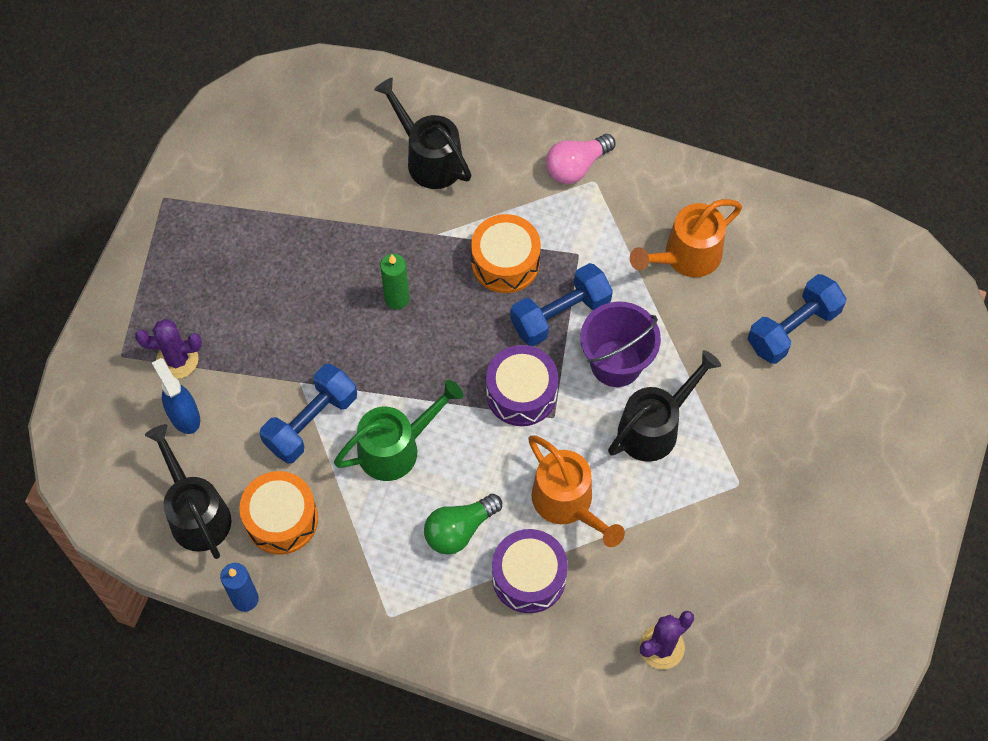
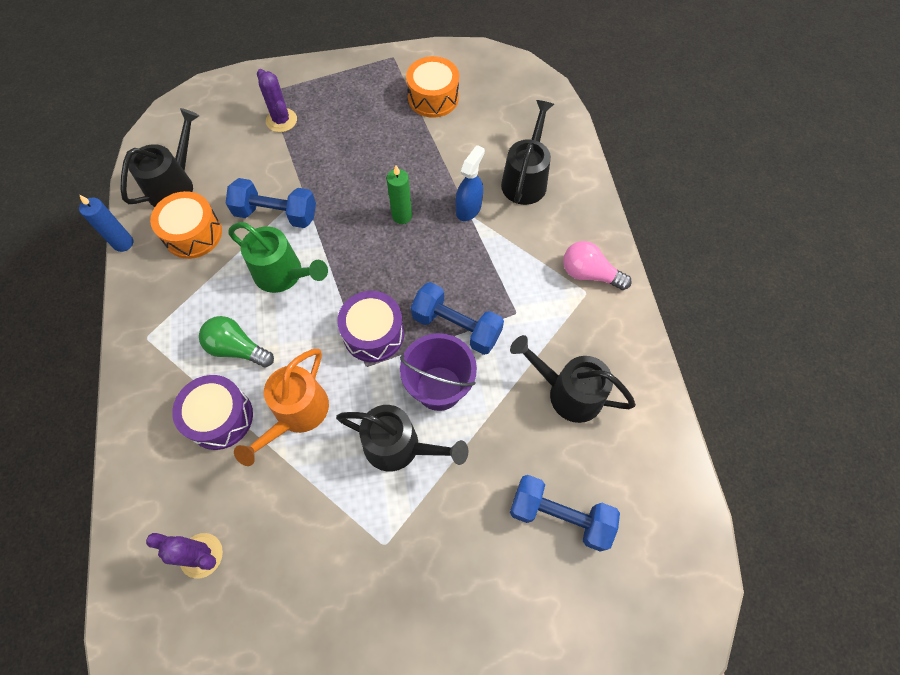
camera: 60 degrees right, 0 degrees up
blue spray bottle [152,358,200,434] -> blue spray bottle moved to [456,145,485,221]
orange drum [471,214,541,293] -> orange drum moved to [406,56,459,118]
orange watering can [630,199,742,277] -> black watering can [510,335,636,423]

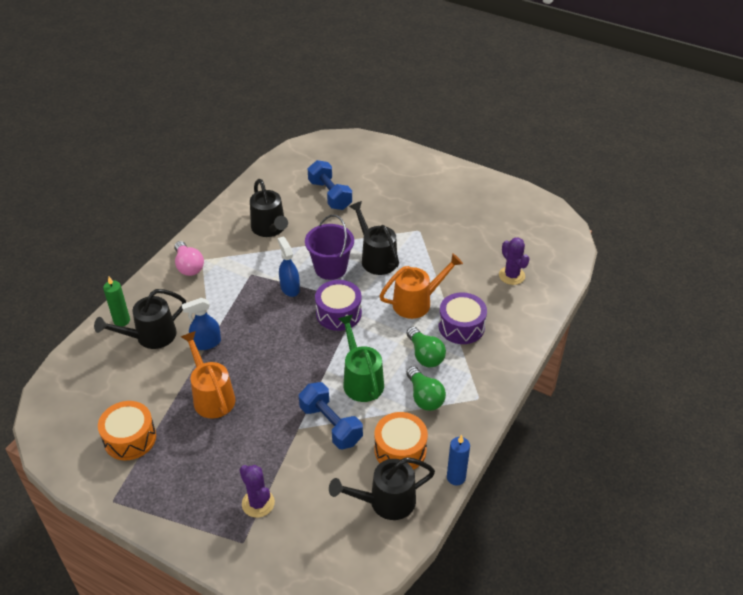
camera: 140 degrees left, 20 degrees down
purple cactus [257,69,297,132] -> purple cactus turned 45 degrees counterclockwise [240,465,275,518]
green candle [387,165,412,224] -> green candle moved to [103,277,130,327]
blue dumbbell [411,282,504,355] -> blue spray bottle [278,236,300,297]
none -> orange watering can [181,331,235,418]
none -> green light bulb [406,366,446,411]

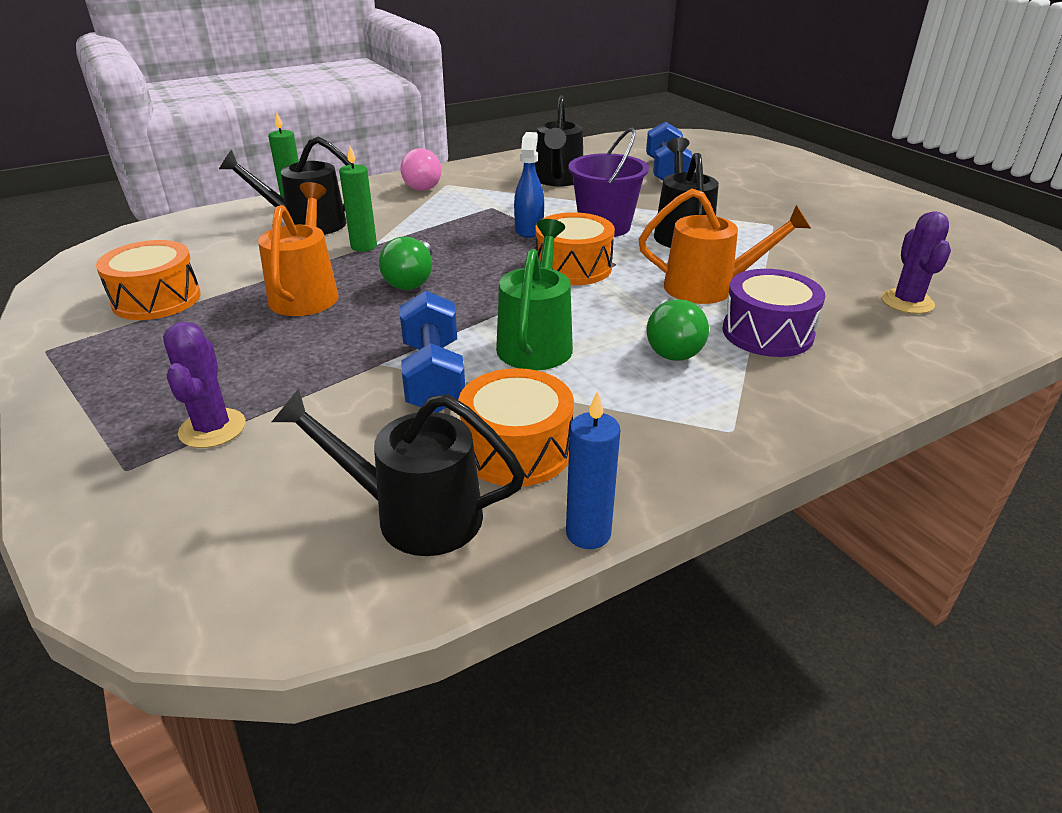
camera: 30 degrees right, 10 degrees down
blue spray bottle [182,298,221,350] -> green candle [339,146,377,252]
purple drum [315,280,362,331] -> orange drum [535,212,615,285]
green light bulb [406,366,446,411] -> green light bulb moved to [379,236,432,290]

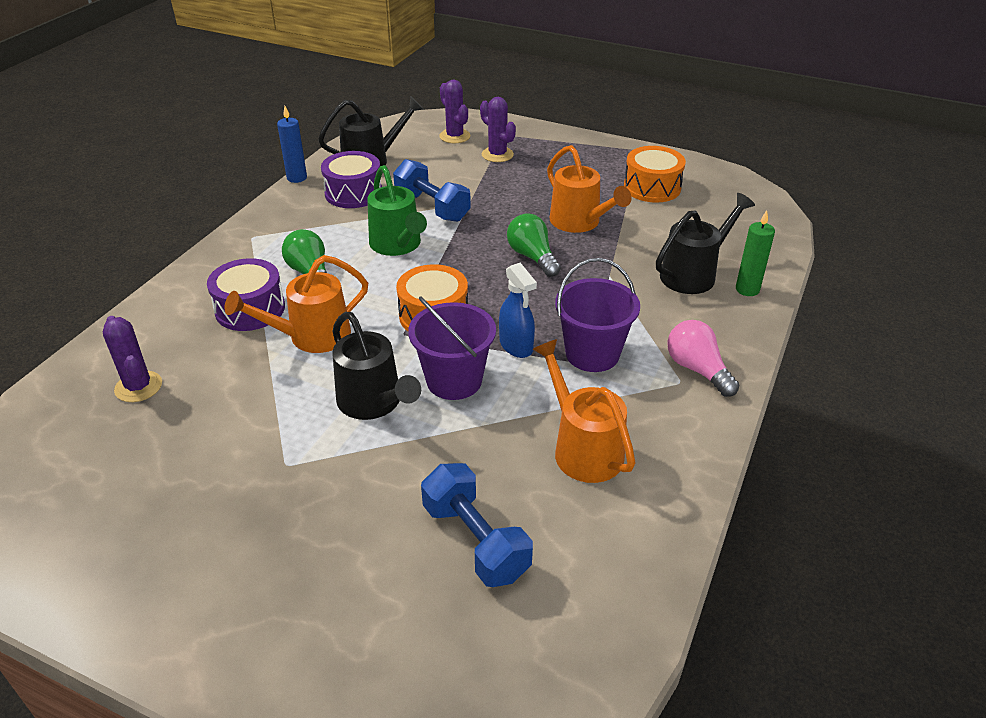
camera: 145 degrees right, 5 degrees up
green candle [339,146,377,252] -> none
orange drum [458,368,574,487] -> purple drum [321,151,382,208]
black watering can [535,95,583,186] -> orange watering can [533,339,635,483]
none -> purple cactus [439,80,471,143]
none -> purple bucket [555,258,640,372]

